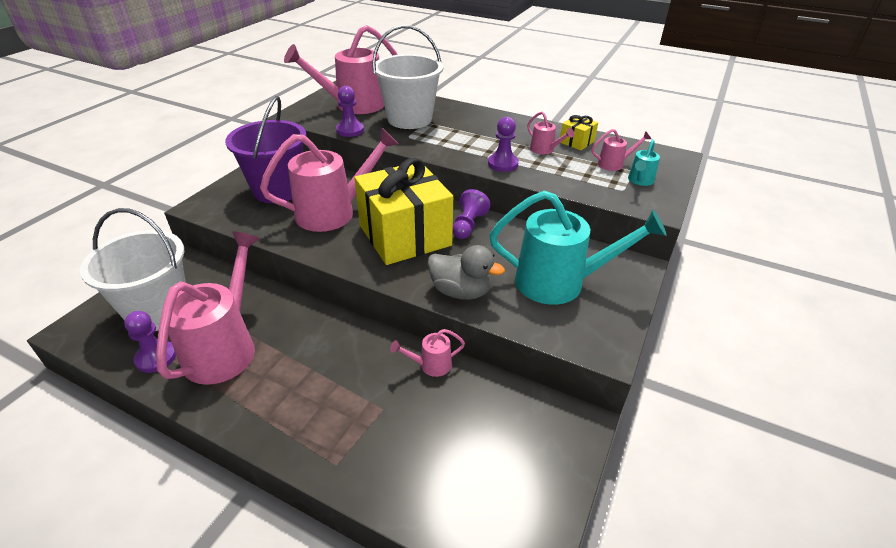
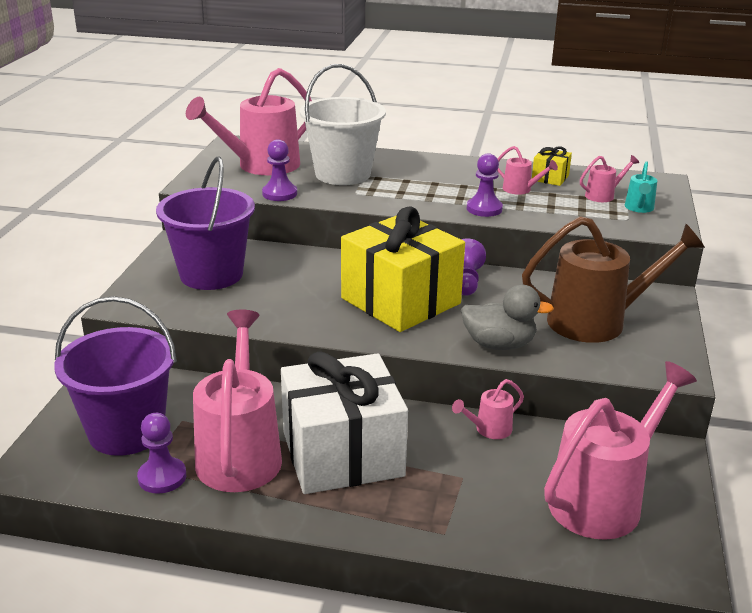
camera: 15 degrees left, 10 degrees down
white bucket [80,208,186,331] -> purple bucket [54,296,177,456]
pink watering can [260,128,399,232] -> pink watering can moved to [544,361,697,540]
turquoise watering can [489,191,667,305] -> brown watering can [522,216,705,343]
none -> white gift [281,351,408,494]

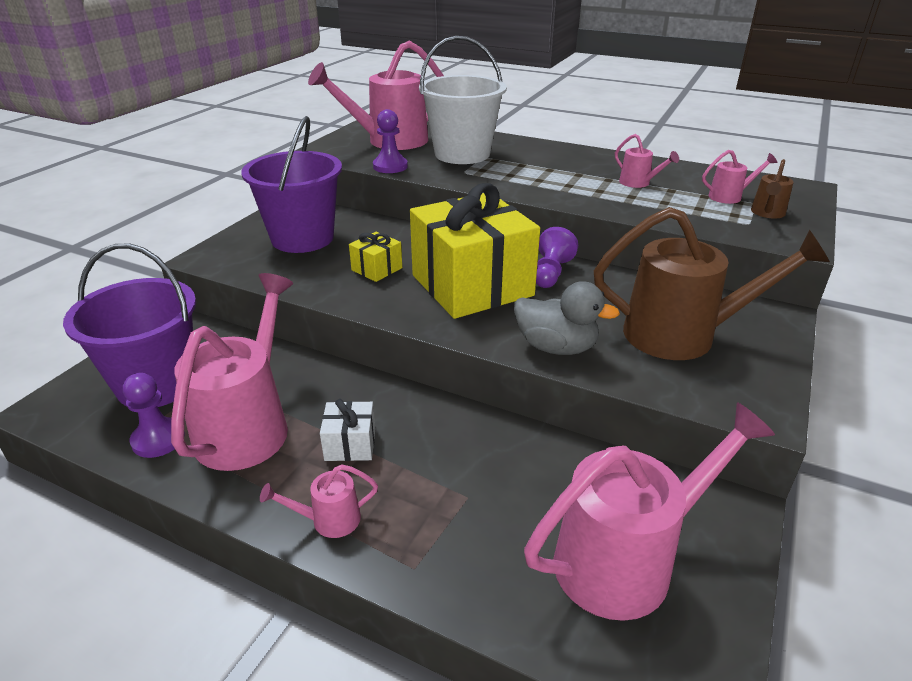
camera: 15 degrees right, 5 degrees up
white gift [281,351,408,494] -> white gift [320,399,375,461], size x0.41
pink watering can [452,379,524,439] -> pink watering can moved to [260,465,378,538]
purple pawn [467,153,503,217] -> none
yellow gift [532,147,572,186] -> yellow gift moved to [349,232,402,282]
turquoise watering can [625,161,657,213] -> brown watering can [751,159,794,219]

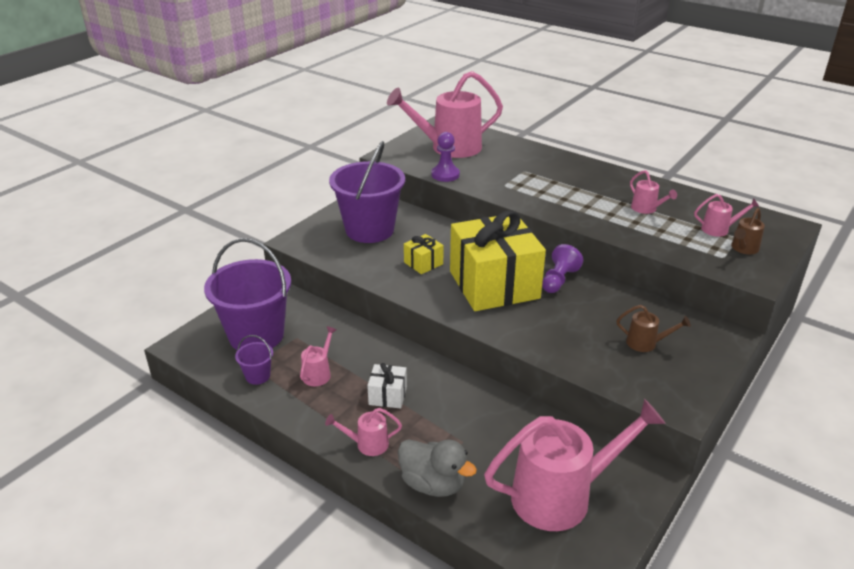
camera: 10 degrees right, 0 degrees up
purple pawn [123,373,185,458] -> purple bucket [235,335,273,385]
pink watering can [171,273,293,471] -> pink watering can [300,326,337,386], size x0.44
white bucket [419,36,507,164] -> none
grey duck [514,281,620,355] -> grey duck moved to [398,440,477,497]
brown watering can [594,207,830,360] -> brown watering can [616,305,691,352], size x0.44

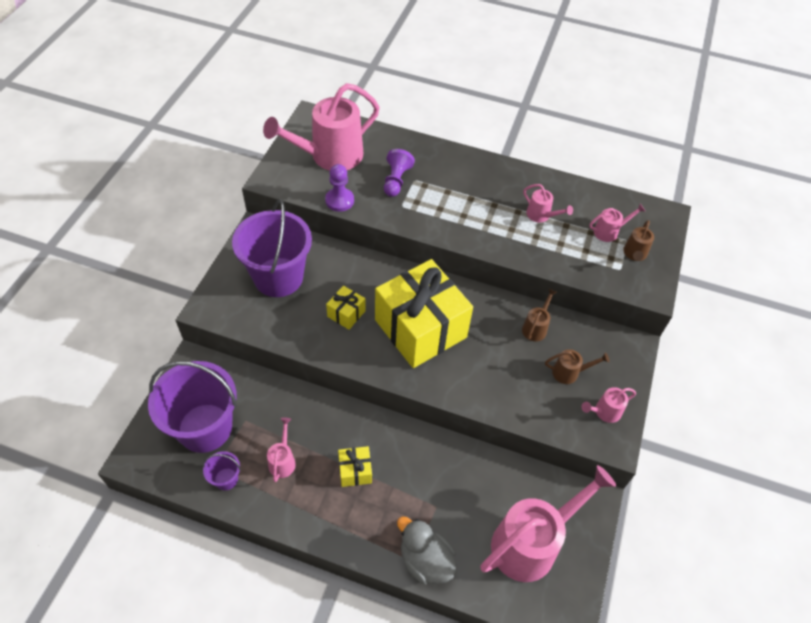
camera: 20 degrees left, 20 degrees up
pink watering can [325,408,402,456] -> pink watering can moved to [581,387,636,423]
white gift [367,363,407,409] -> yellow gift [338,446,372,487]
grey duck [398,440,477,497] -> grey duck turned 150 degrees counterclockwise [397,516,456,585]
purple pawn [542,244,583,293] -> purple pawn moved to [384,149,415,197]
none -> brown watering can [522,288,557,341]

